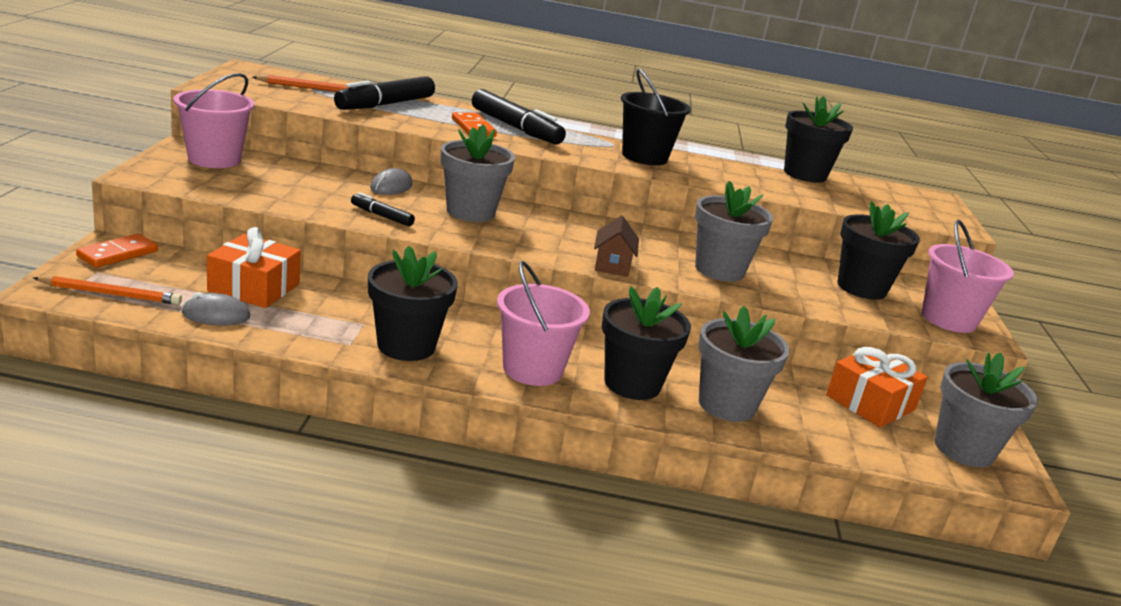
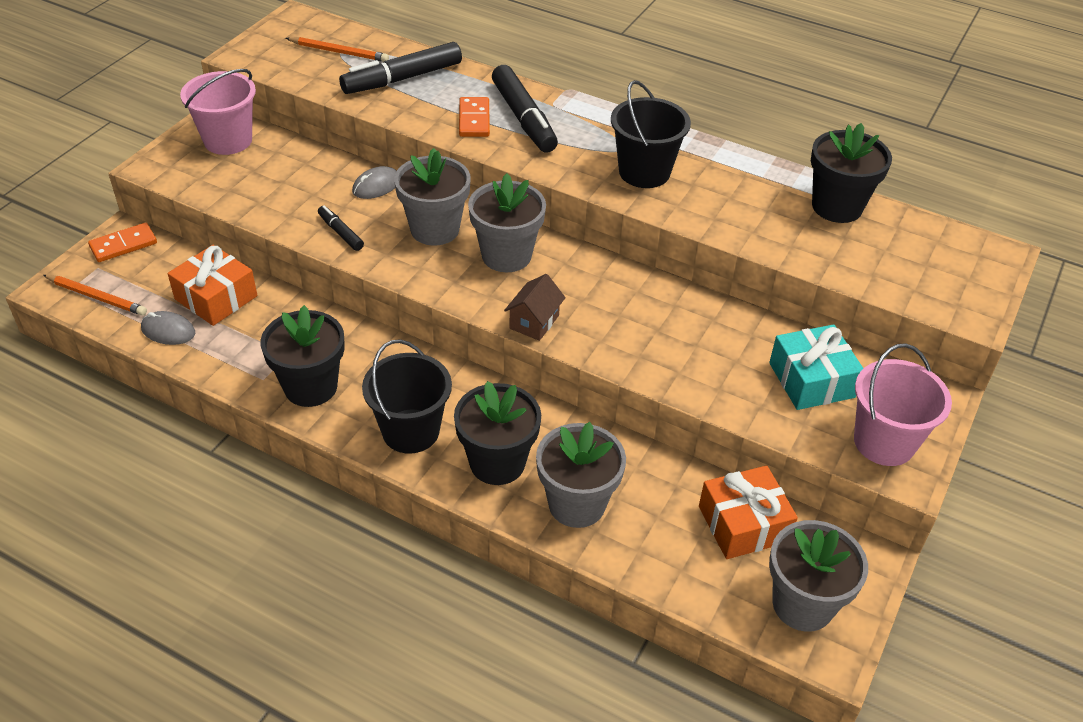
camera: 25 degrees right, 20 degrees up
pink bucket [497,261,590,386] -> black bucket [362,339,452,454]
grey flower pot [695,181,773,282] -> grey flower pot moved to [468,173,546,272]
black flower pot [837,201,920,300] -> turquoise gift [769,324,864,410]

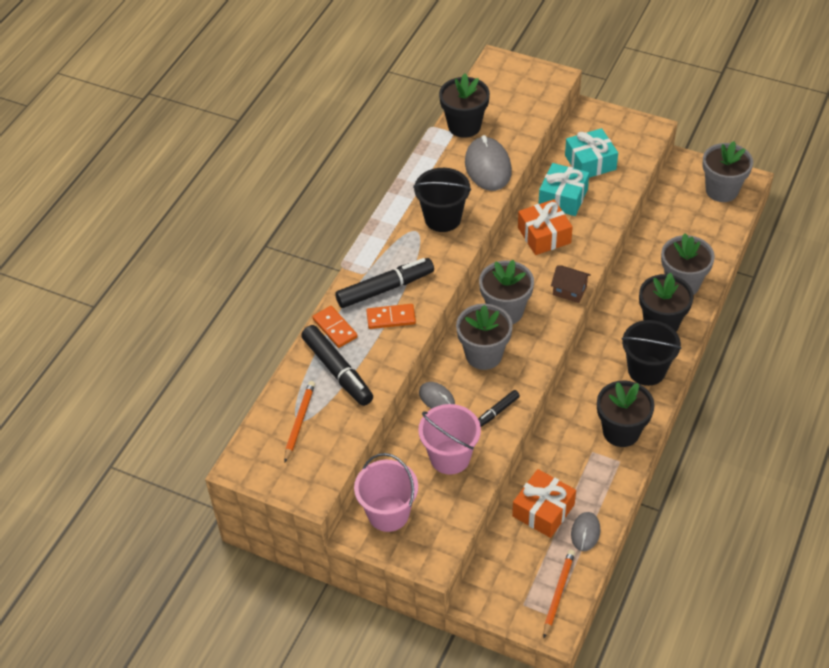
camera: 90 degrees left, 5 degrees up
orange domino [88,223,157,262] -> orange domino moved to [313,306,358,348]
orange gift [699,465,798,559] -> orange gift moved to [518,199,573,255]
pink bucket [854,343,952,466] -> pink bucket moved to [418,404,481,475]
none -> grey mouse [465,135,512,191]
none -> turquoise gift [539,163,589,216]

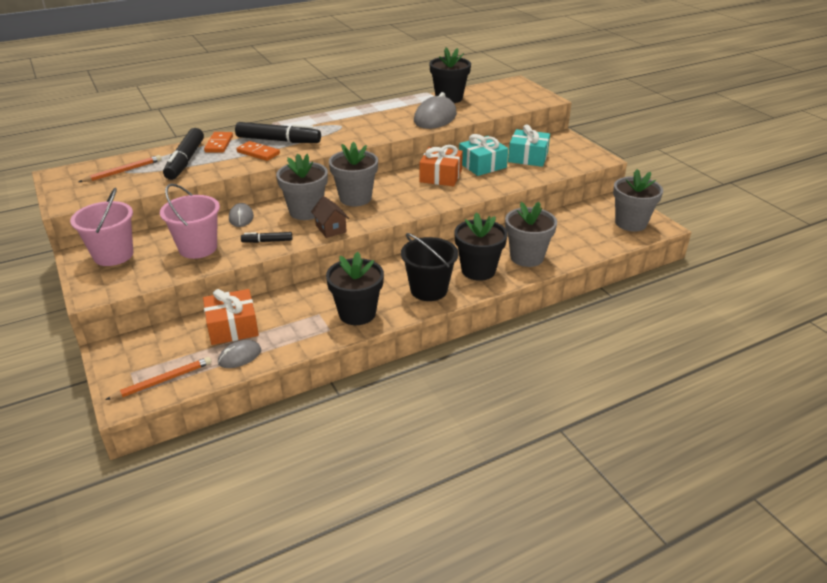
camera: 35 degrees right, 15 degrees down
black bucket [413,168,471,232] -> none
brown house [551,265,591,303] -> brown house moved to [311,196,349,238]

